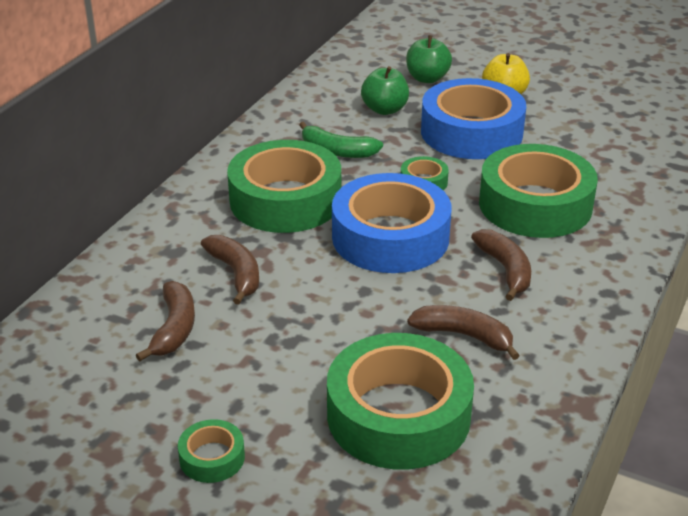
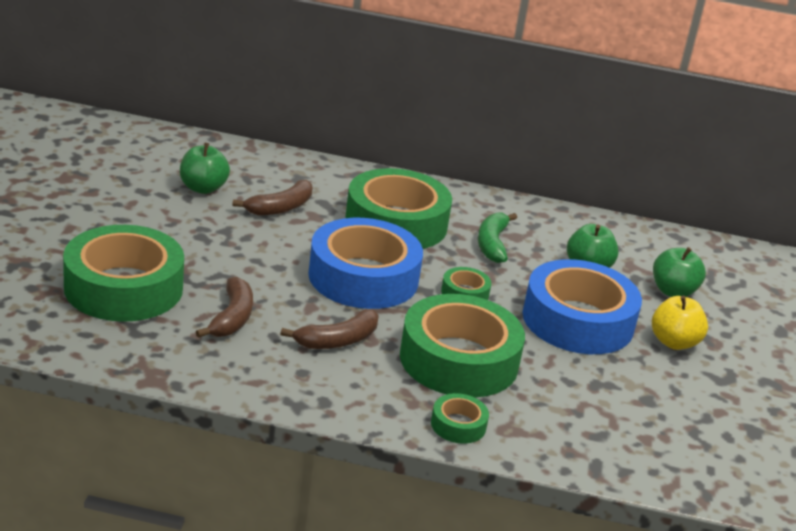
camera: 70 degrees right, 5 degrees down
brown banana [136,281,195,361] -> green apple [180,143,230,194]
green tape [178,419,245,483] -> green tape moved to [431,393,489,444]

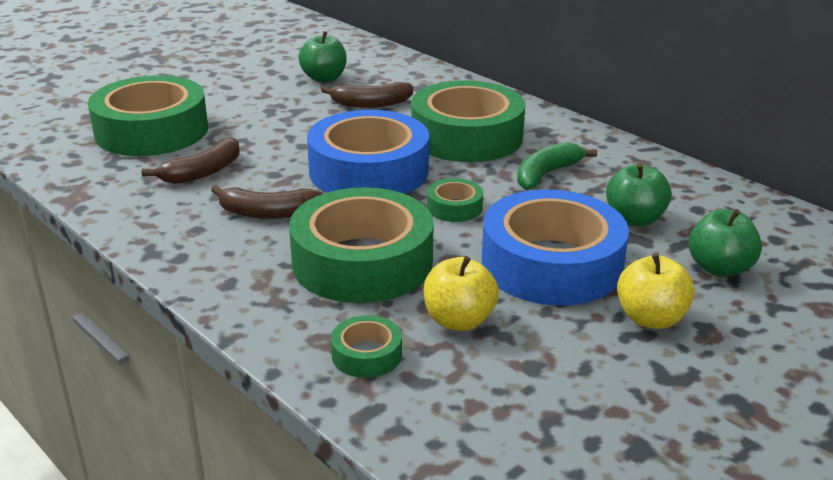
camera: 40 degrees right, 0 degrees up
green tape [431,393,489,444] -> green tape moved to [331,315,402,378]
none -> yellow apple [423,256,499,331]

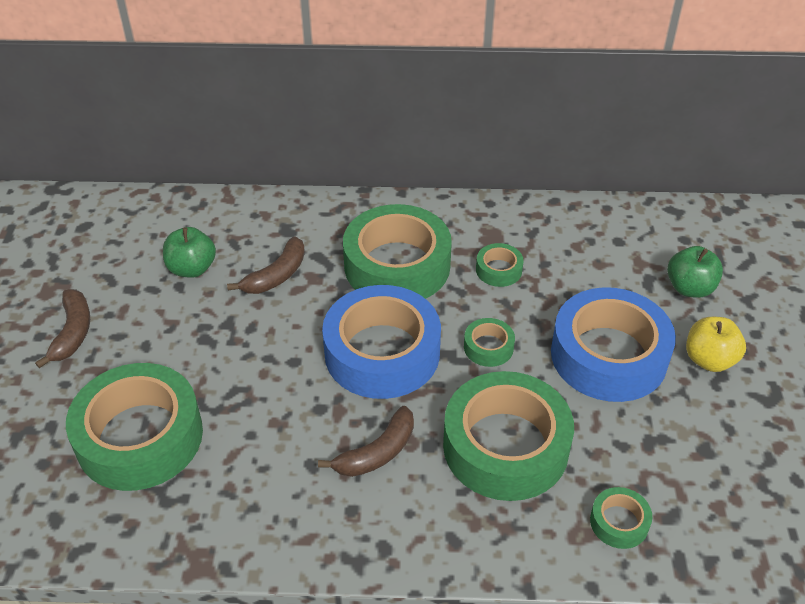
camera: 45 degrees left, 15 degrees up
brown banana [141,137,240,184] -> brown banana moved to [35,289,90,368]
yellow apple [423,256,499,331] -> none
green banana [517,142,597,190] -> green tape [476,243,524,287]
green apple [606,163,672,227] -> none

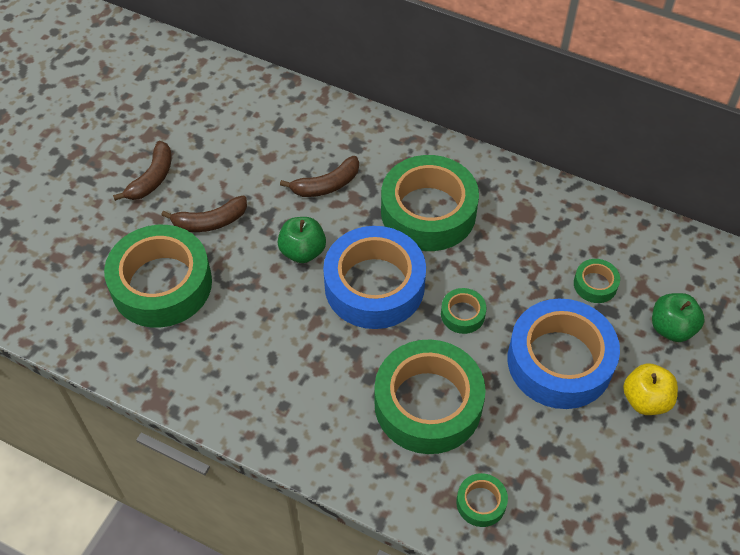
camera: 25 degrees right, 10 degrees up
green apple [163,227,216,278] -> green apple moved to [277,217,326,263]
brown banana [318,406,414,477] -> brown banana moved to [161,196,247,232]
green tape [476,243,524,287] -> green tape moved to [574,259,620,303]

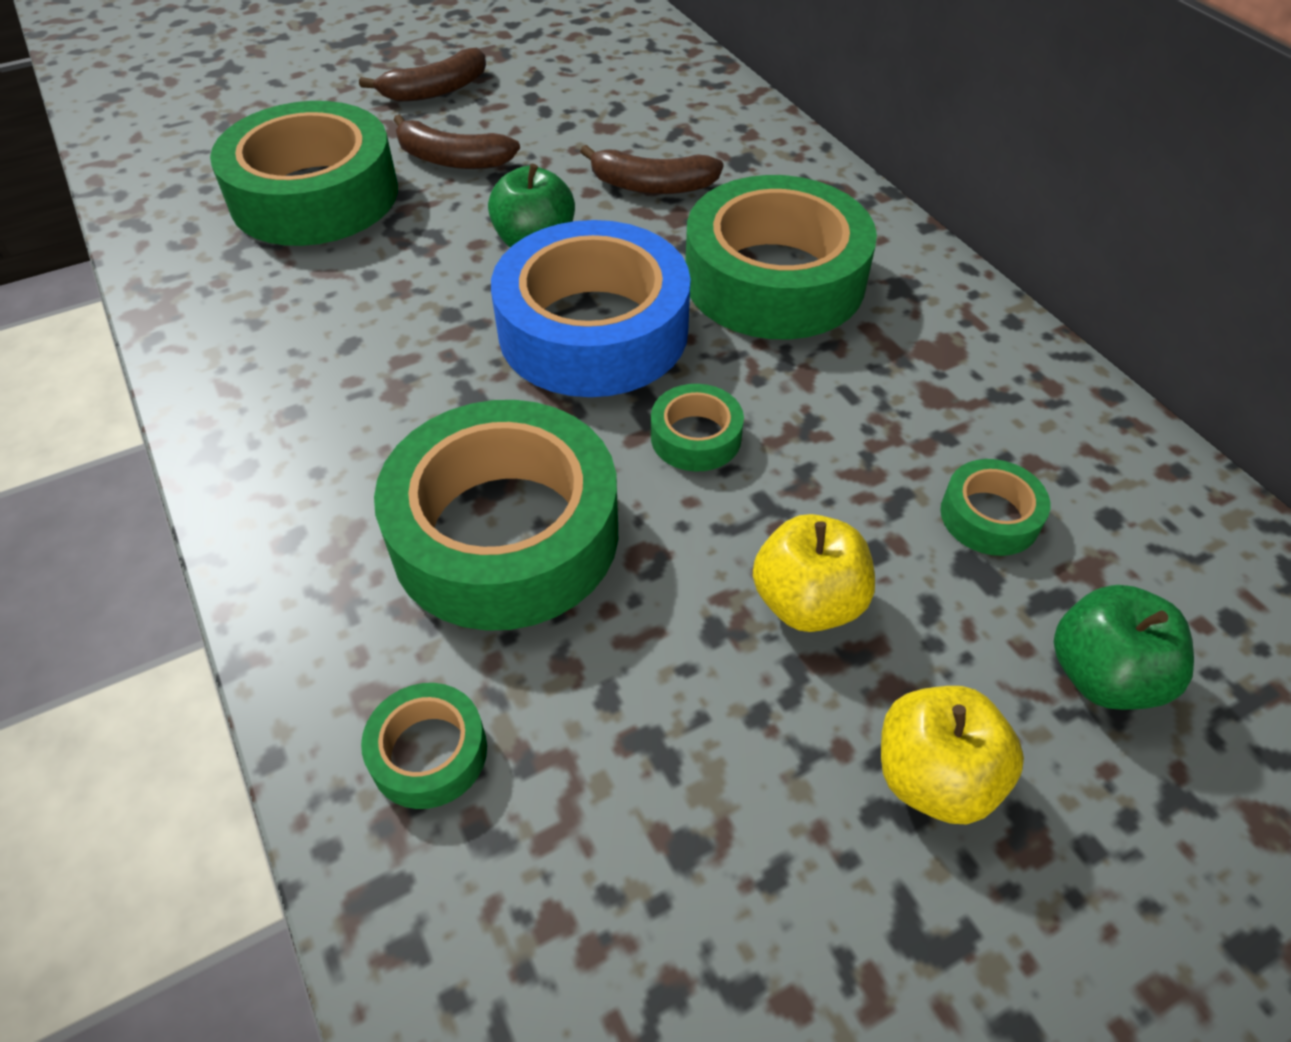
camera: 35 degrees right, 5 degrees down
blue tape [508,299,620,409] -> yellow apple [753,514,875,632]

